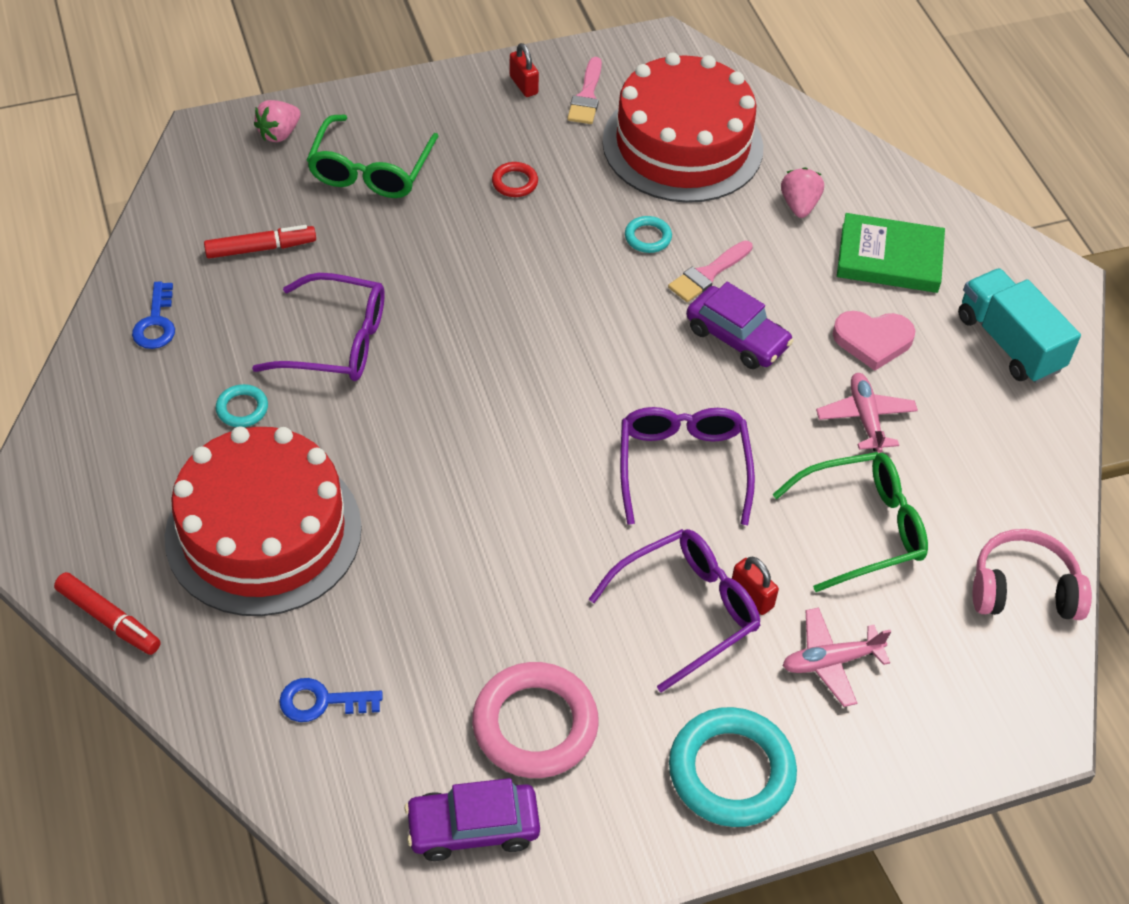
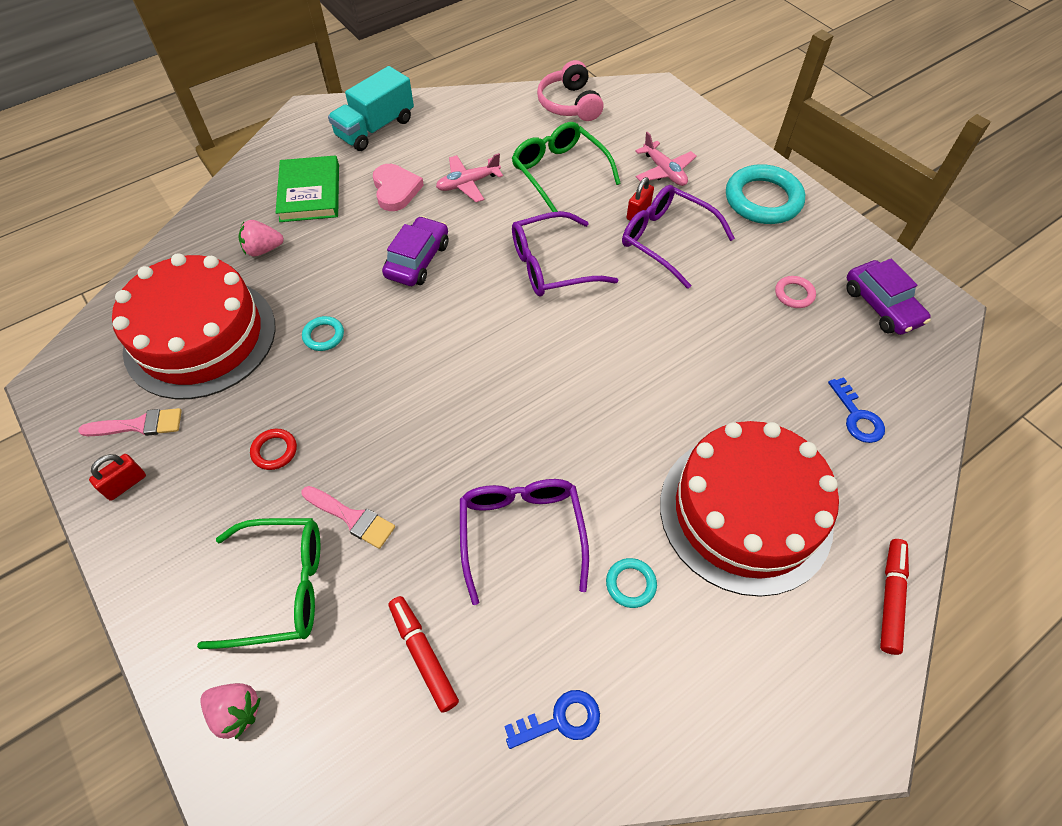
camera: 105 degrees left, 5 degrees up
pink ring [472,662,599,778] -> pink ring [775,276,816,308], size x0.47
pink brush [668,241,753,302] -> pink brush moved to [302,486,395,549]

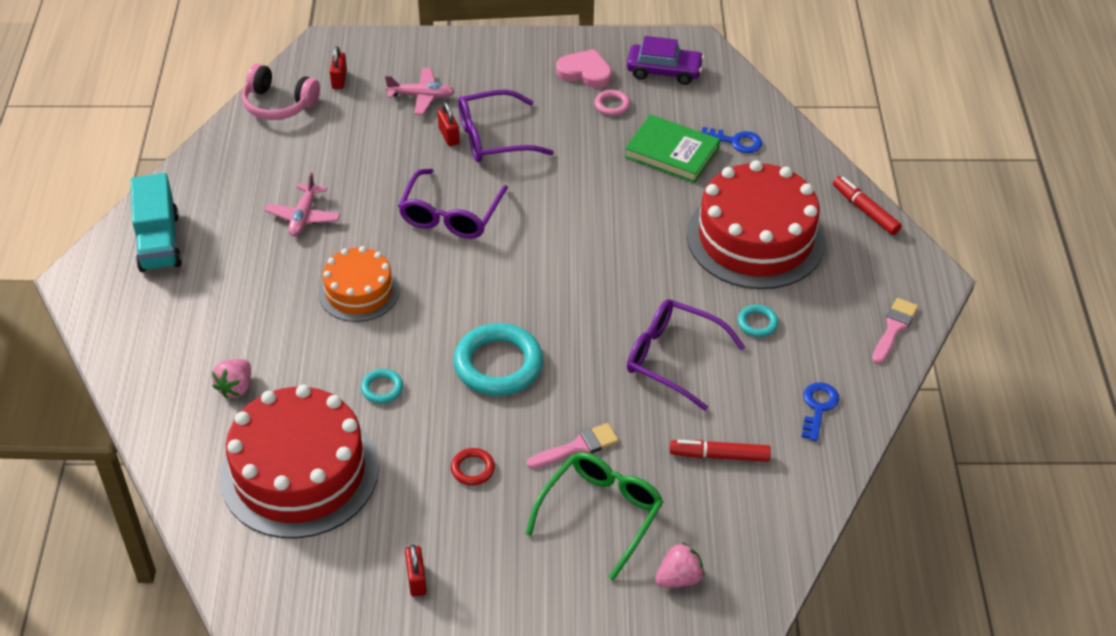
camera: 55 degrees left, 10 degrees down
pink brush [78,408,182,436] -> pink brush moved to [872,298,918,364]
green book [276,155,339,222] -> green book moved to [624,114,720,183]
pink heart [373,164,424,211] -> pink heart moved to [556,49,612,88]
purple car [382,216,449,286] -> orange cake [318,246,400,322]
green glasses [512,122,621,212] -> none
turquoise ring [726,164,805,224] -> turquoise ring moved to [454,323,543,396]
none -> red padlock [330,46,347,89]

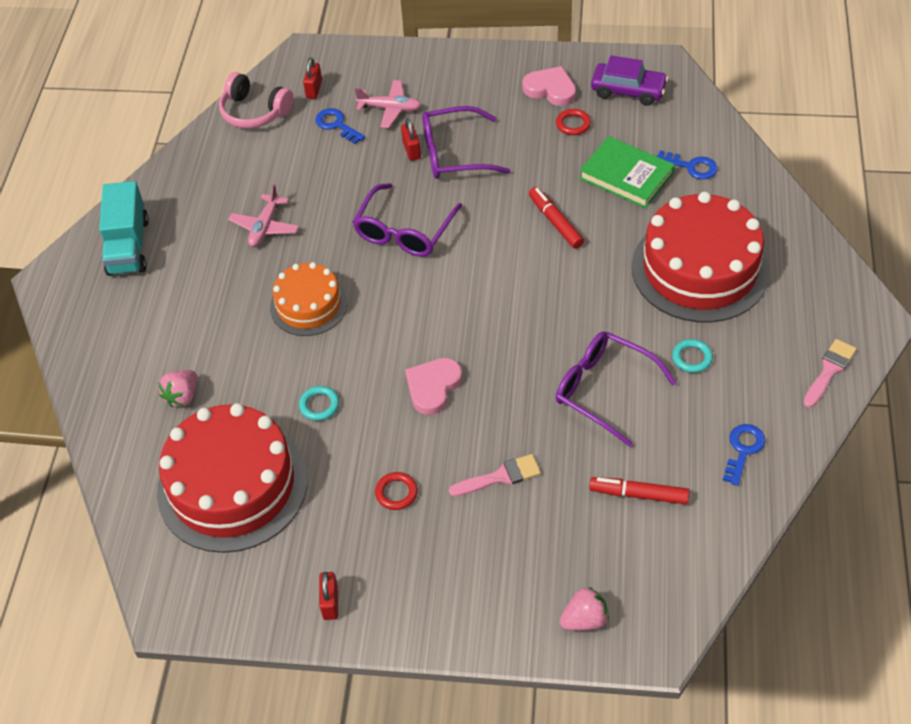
camera: 10 degrees right, 5 degrees up
turquoise ring [454,323,543,396] -> pink heart [405,358,462,415]
green glasses [525,452,664,580] -> none
pink ring [594,90,630,116] -> red ring [556,109,591,135]
red marker [833,176,902,235] -> red marker moved to [529,187,584,249]
none -> blue key [315,108,365,144]

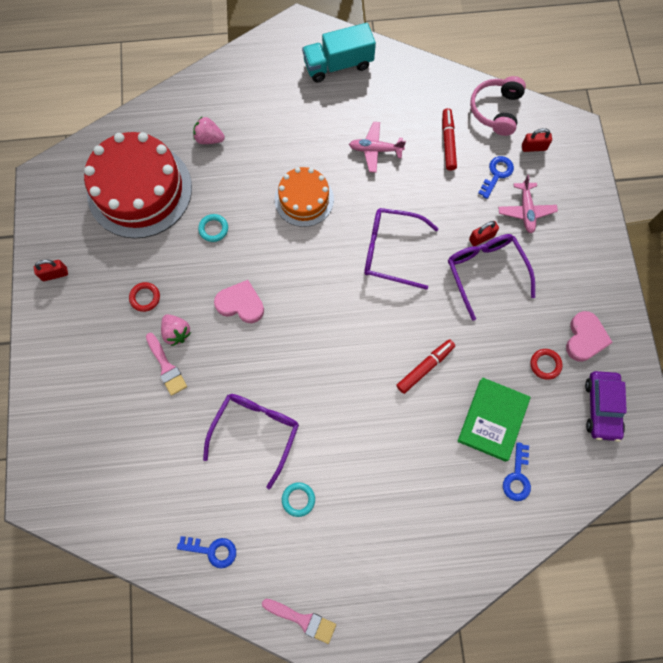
camera: 75 degrees right, 20 degrees up
pink strawberry [560,586,609,630] -> pink strawberry moved to [161,314,191,346]
red marker [589,477,689,504] -> red marker moved to [442,108,457,170]
red cake [632,192,770,322] -> none

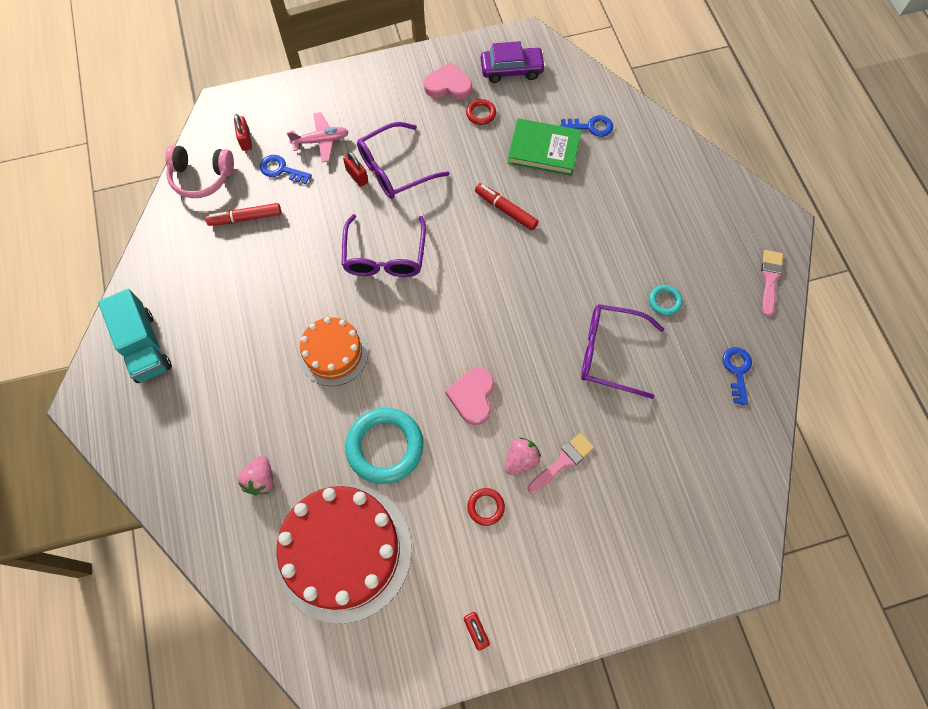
camera: 100 degrees left, 5 degrees down
turquoise ring [198,214,228,242] -> turquoise ring [345,408,424,484], size x2.14
pink plane [349,122,406,173] -> none

